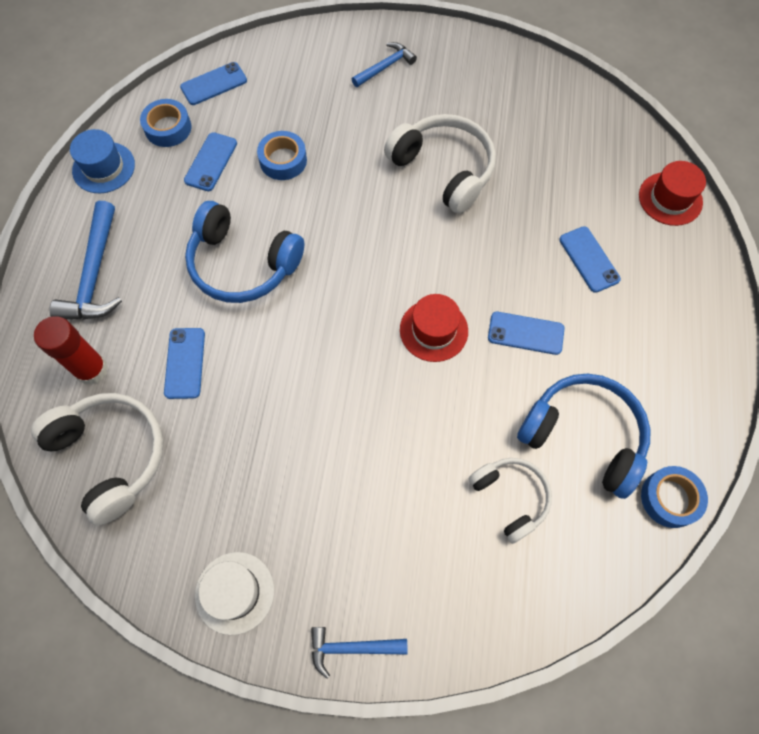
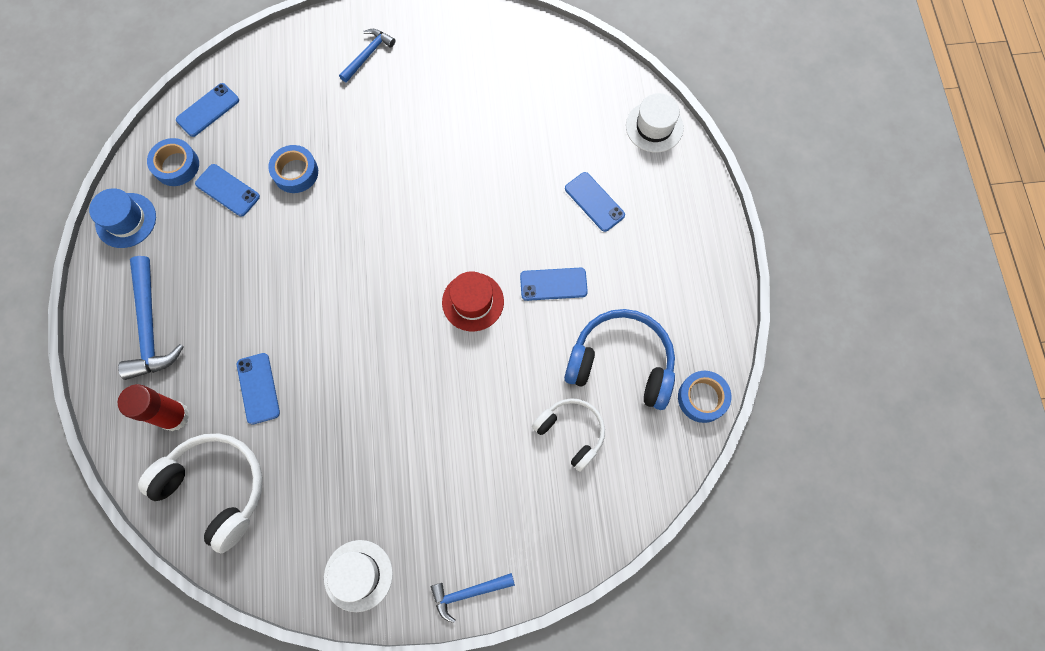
camera: 15 degrees left, 5 degrees up
blue phone [184,132,237,191] -> blue phone turned 60 degrees counterclockwise [195,164,260,217]
blue headphones [185,201,304,303] -> none
white headphones [384,114,496,214] -> none
red hat [639,161,706,226] -> white hat [626,93,684,152]

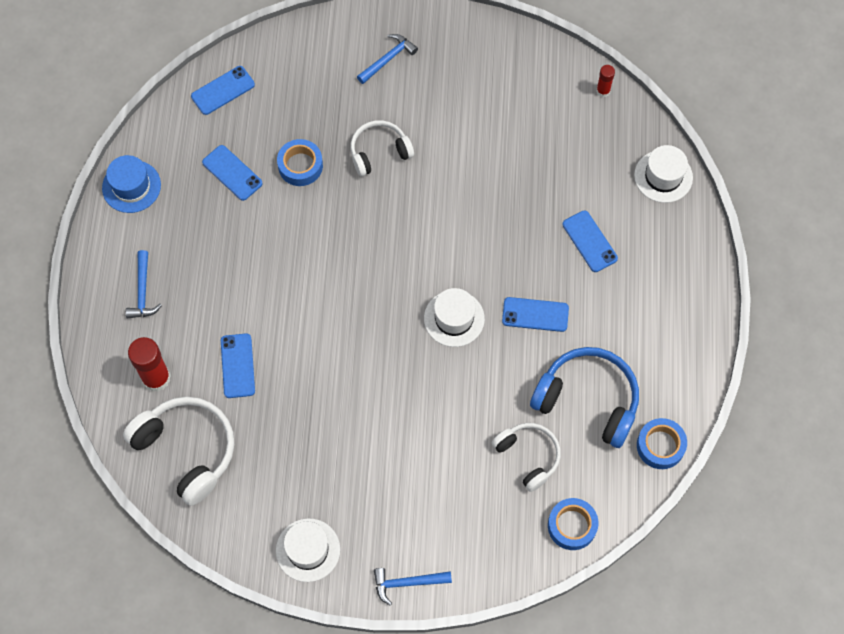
camera: 10 degrees right, 5 degrees down
blue hammer [118,256,184,380] -> blue hammer [126,250,162,319], size x0.60
blue tape [147,138,199,186] -> blue tape moved to [548,498,598,550]
red hat [442,271,504,331] -> white hat [424,288,485,347]
none -> white headphones [351,120,414,176]
none -> red glue stick [596,65,615,97]

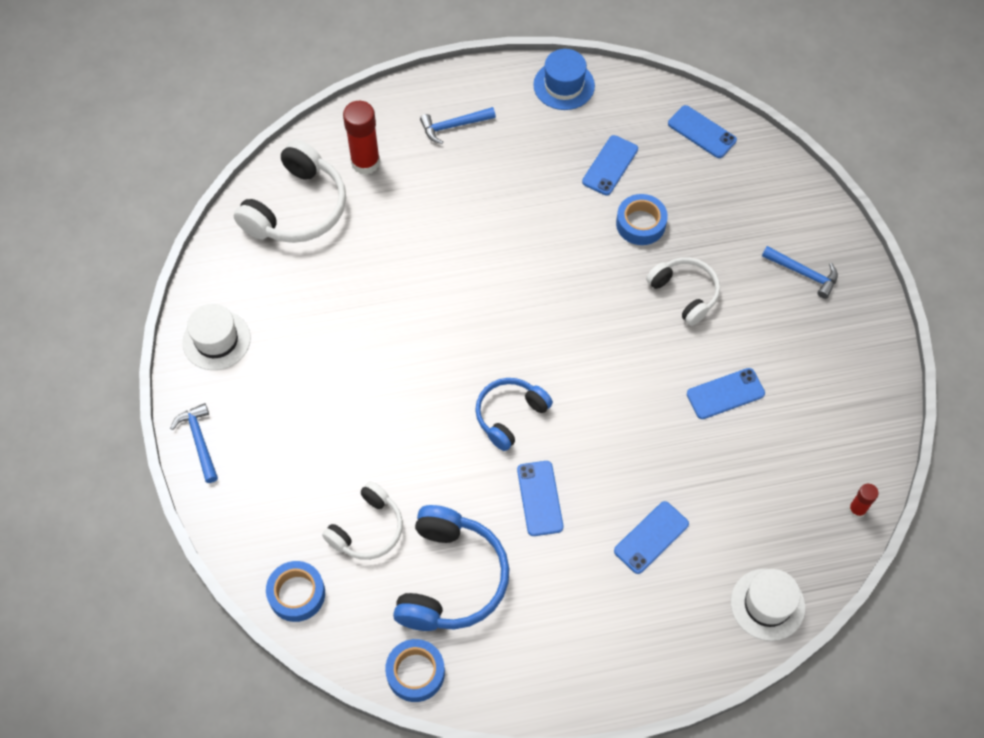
camera: 75 degrees right, 5 degrees down
blue phone [221,333,255,398] -> blue phone moved to [687,368,765,419]
white hat [424,288,485,347] -> blue headphones [475,378,553,451]

